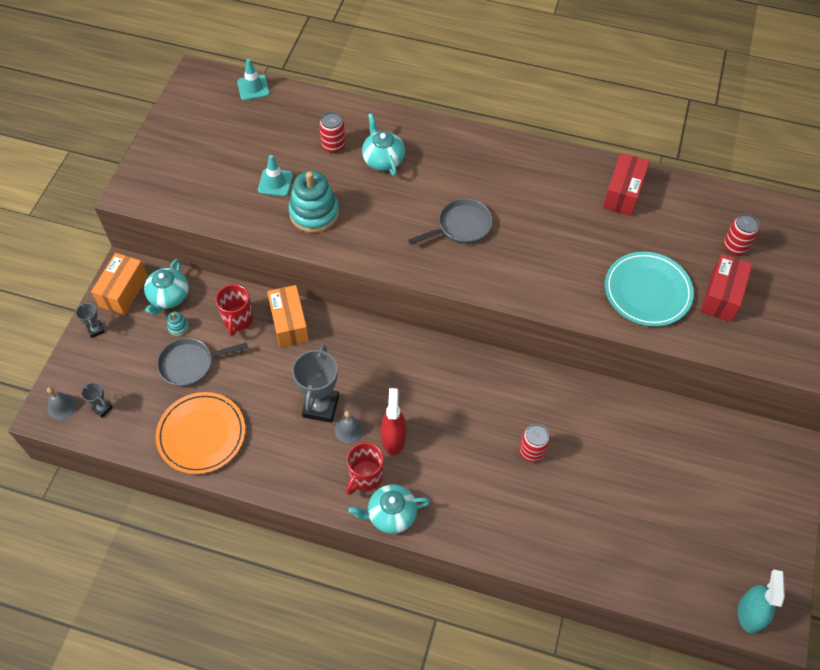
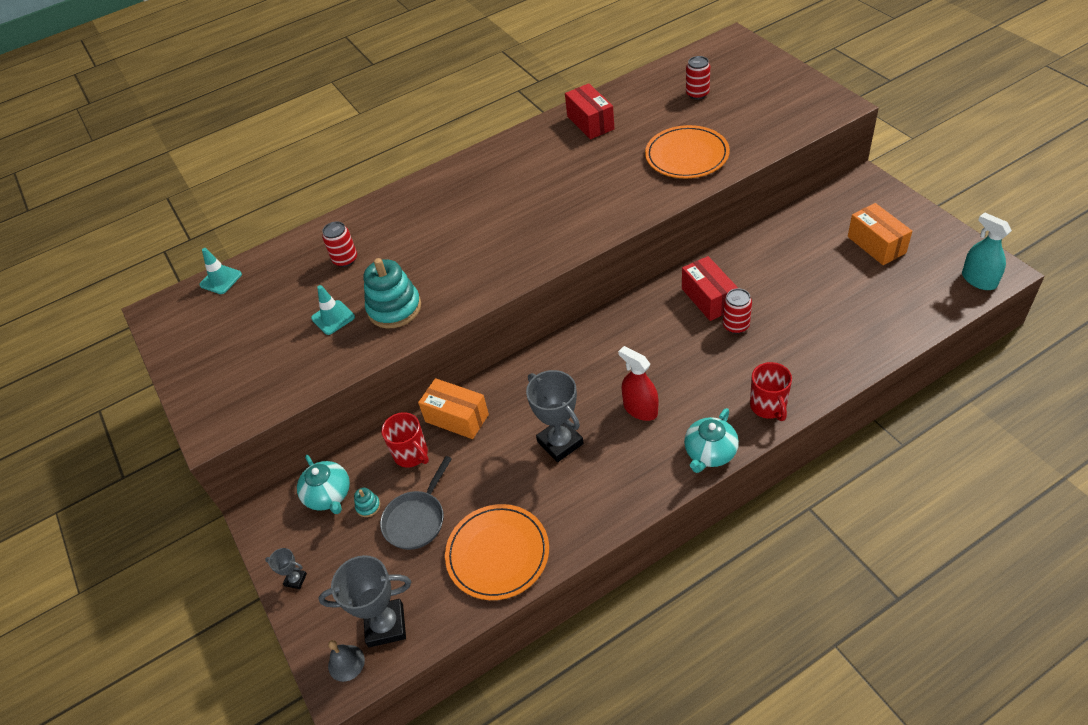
camera: 40 degrees left, 10 degrees down
grey trophy [81,382,113,417] -> grey trophy [318,555,411,647], size x2.10
orange box [91,253,148,315] -> orange box moved to [848,203,912,265]
grey bell [335,411,364,444] -> none
red mug [346,442,384,495] -> red mug moved to [750,362,792,421]
turquoise teapot [362,113,405,176] -> none
grey pan [408,198,493,245] -> none
turquoise plate [605,252,694,326] -> orange plate [645,125,730,178]
red box [700,254,753,322] -> red box moved to [682,256,738,321]

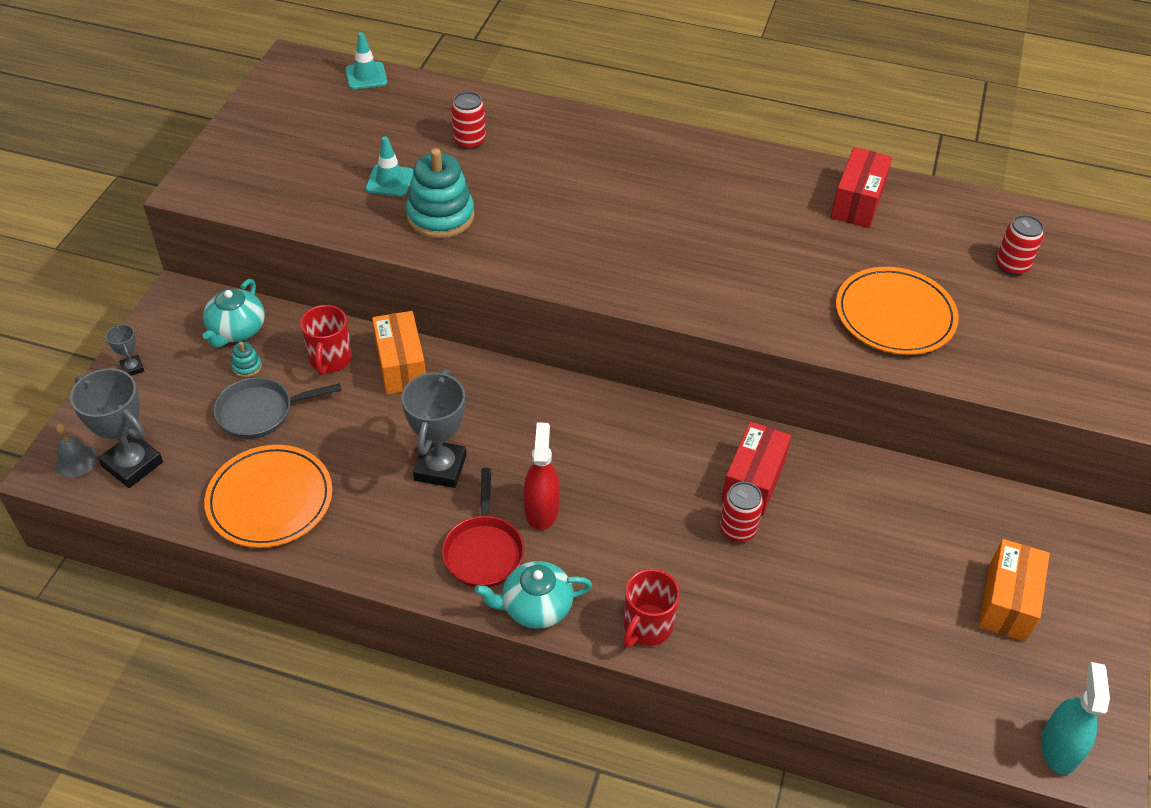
camera: 40 degrees right, 0 degrees up
none -> red pan [442,468,524,587]

